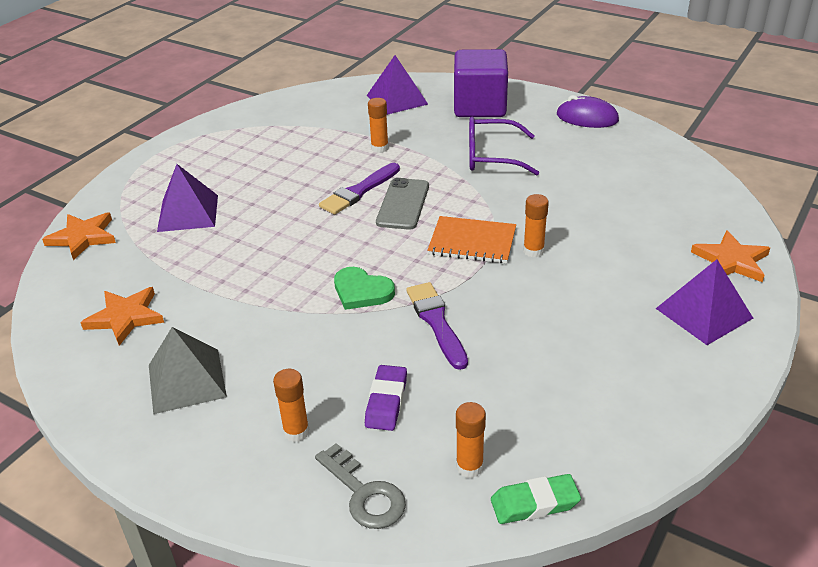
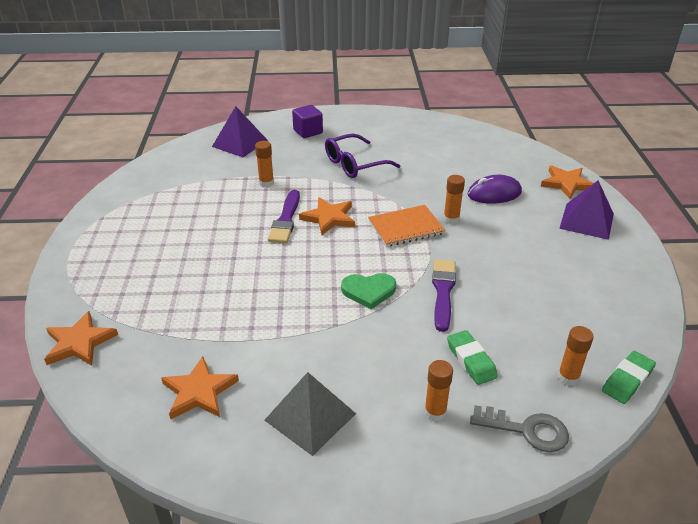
camera: 35 degrees left, 0 degrees up
purple pyramid [157,164,218,232] -> none
purple eraser [365,365,407,431] -> green eraser [447,330,498,385]
grey phone [376,178,429,230] -> orange star [299,197,355,235]
purple brush [406,282,468,370] -> purple brush turned 60 degrees clockwise [432,259,456,332]
purple cube [454,49,508,117] -> purple cube [292,105,323,138], size x0.56
purple mouse [557,95,619,128] -> purple mouse moved to [467,175,522,204]

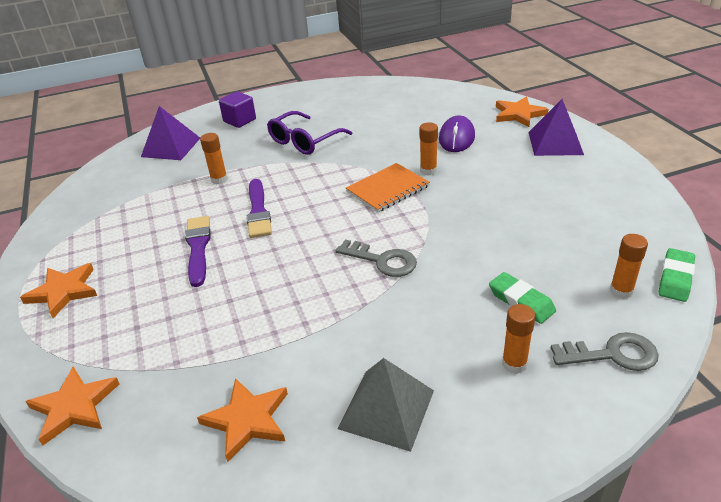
camera: 15 degrees left, 0 degrees up
orange star [299,197,355,235] -> orange star moved to [20,263,97,318]
green heart [341,273,396,309] -> grey key [336,240,417,277]
purple brush [432,259,456,332] -> purple brush moved to [185,216,211,287]
purple mouse [467,175,522,204] -> purple mouse turned 45 degrees counterclockwise [439,116,475,152]

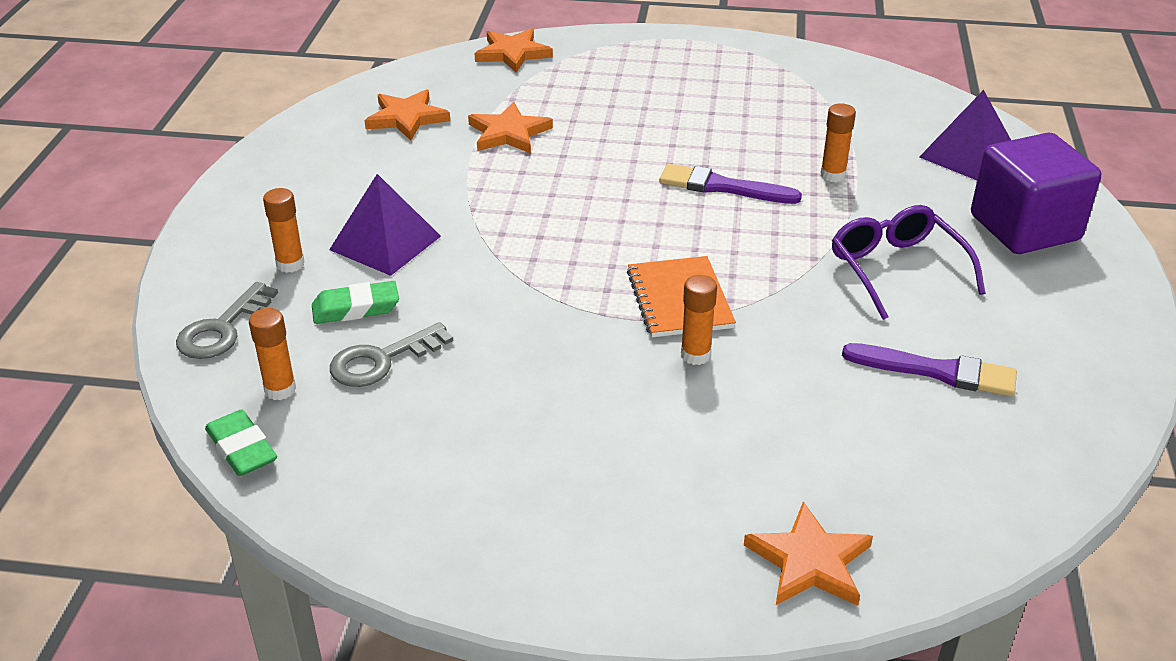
camera: 115 degrees right, 0 degrees up
orange star [20,263,97,318] -> orange star moved to [468,102,553,153]
purple brush [185,216,211,287] -> purple brush moved to [842,343,1017,396]
purple cube [219,91,256,128] -> purple cube [971,133,1101,254], size x1.78
grey key [336,240,417,277] -> grey key moved to [330,322,453,387]
grey pyramid [338,358,434,452] -> none
purple mouse [439,116,475,152] -> none
purple pyramid [529,99,584,156] -> purple pyramid moved to [329,174,441,276]

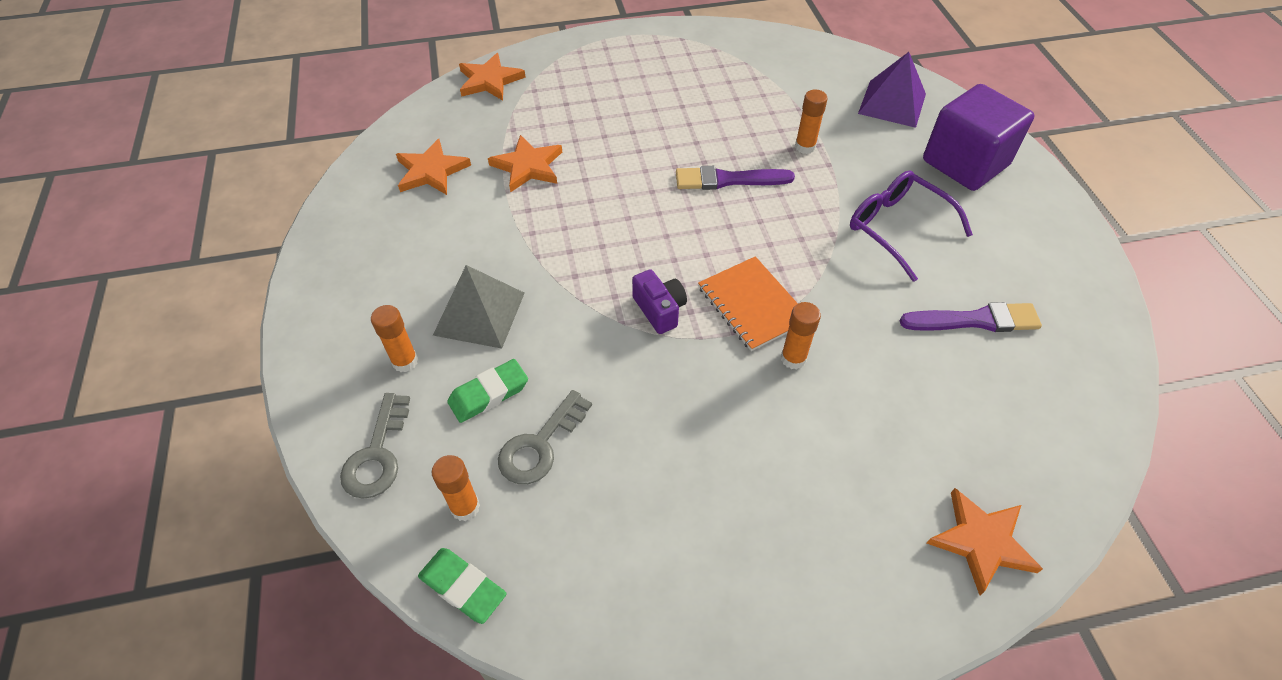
camera: 20 degrees left, 15 degrees up
purple pyramid [329,174,441,276] -> grey pyramid [433,265,525,349]
none -> purple camera [632,269,687,334]

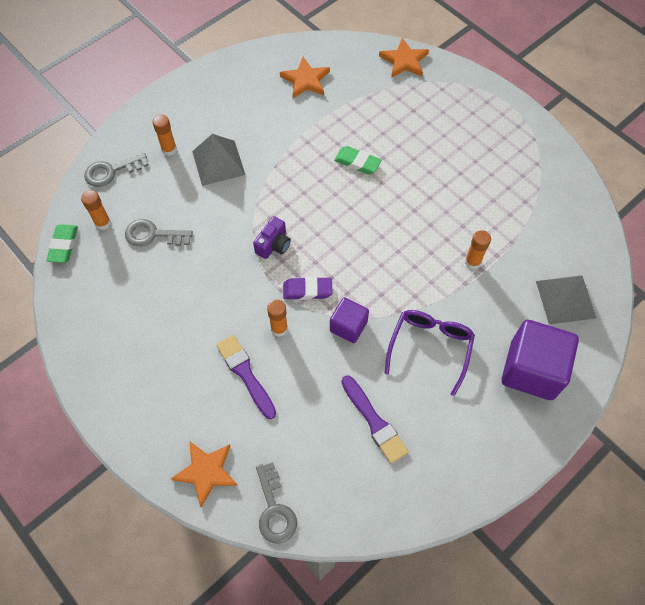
camera: 60 degrees right, 10 degrees up
green eraser [447,359,528,423] -> green eraser moved to [334,146,382,175]
orange star [488,135,562,192] -> none
purple brush [676,166,795,190] -> purple brush moved to [216,335,276,419]
orange notebook [698,256,798,351] -> purple eraser [283,277,332,300]
purple pyramid [858,52,926,128] -> grey pyramid [536,275,596,324]
none -> grey key [256,462,297,544]
none -> purple cube [330,297,369,343]

